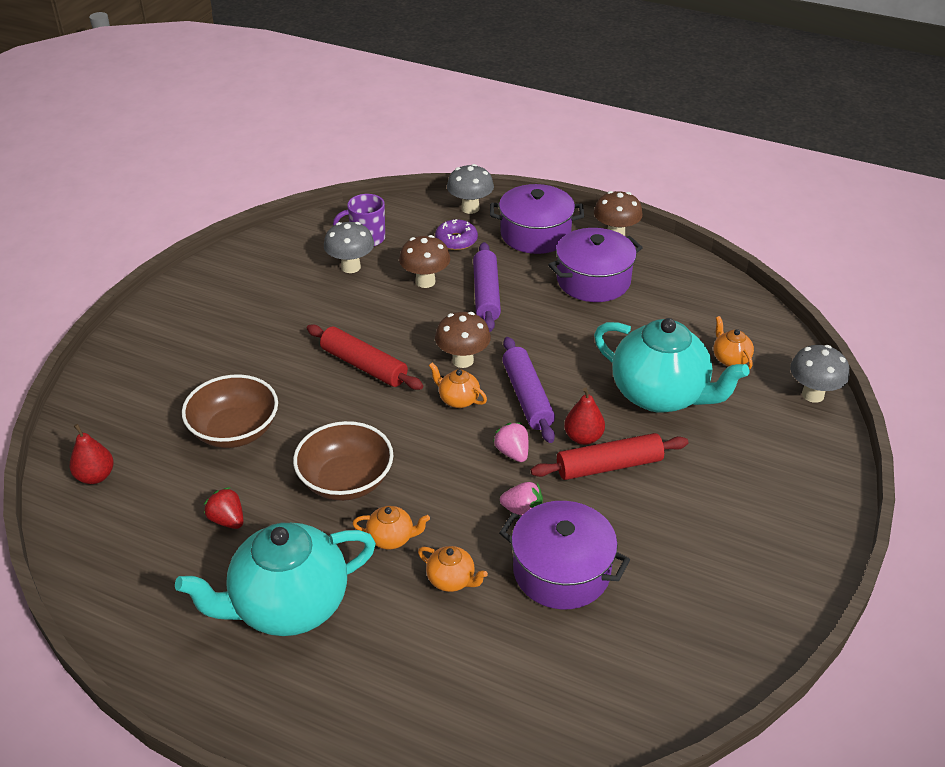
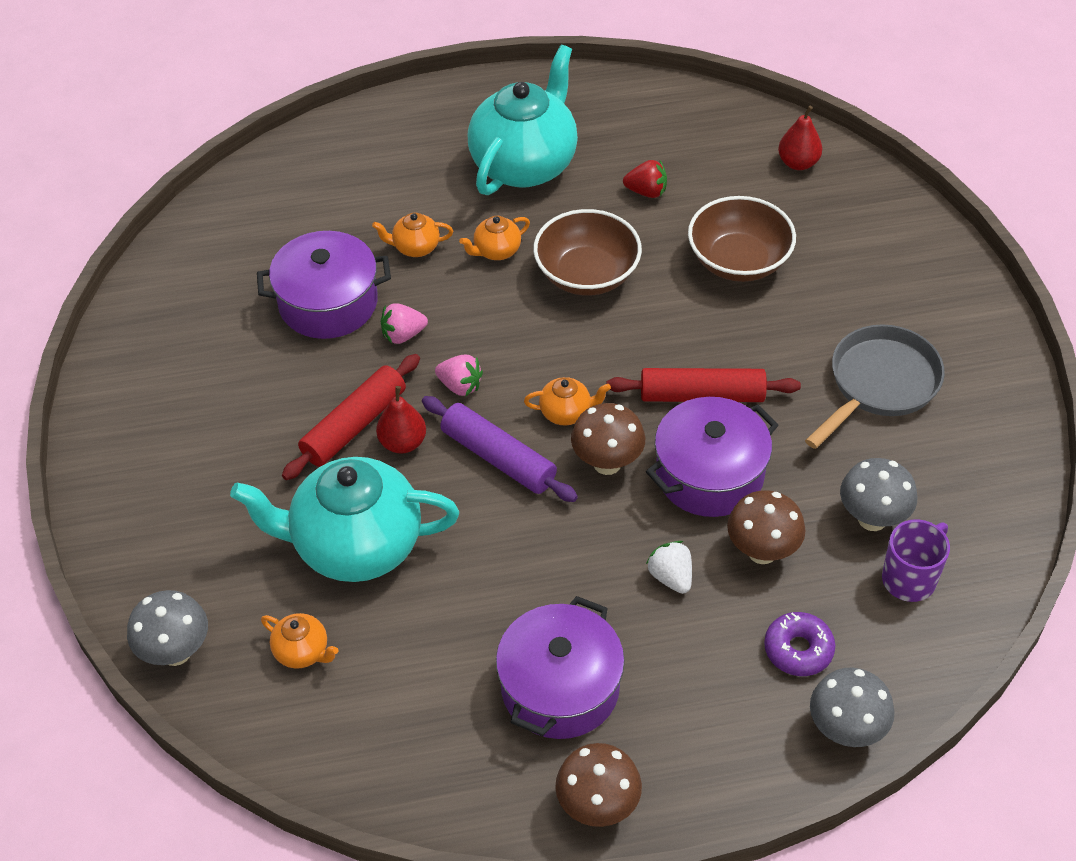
camera: 145 degrees right, 10 degrees up
purple rolling pin [473,242,501,332] -> white strawberry [646,541,692,594]
purple pot [490,184,584,254] -> purple pot moved to [646,397,778,517]
none -> grey pan [805,324,945,449]

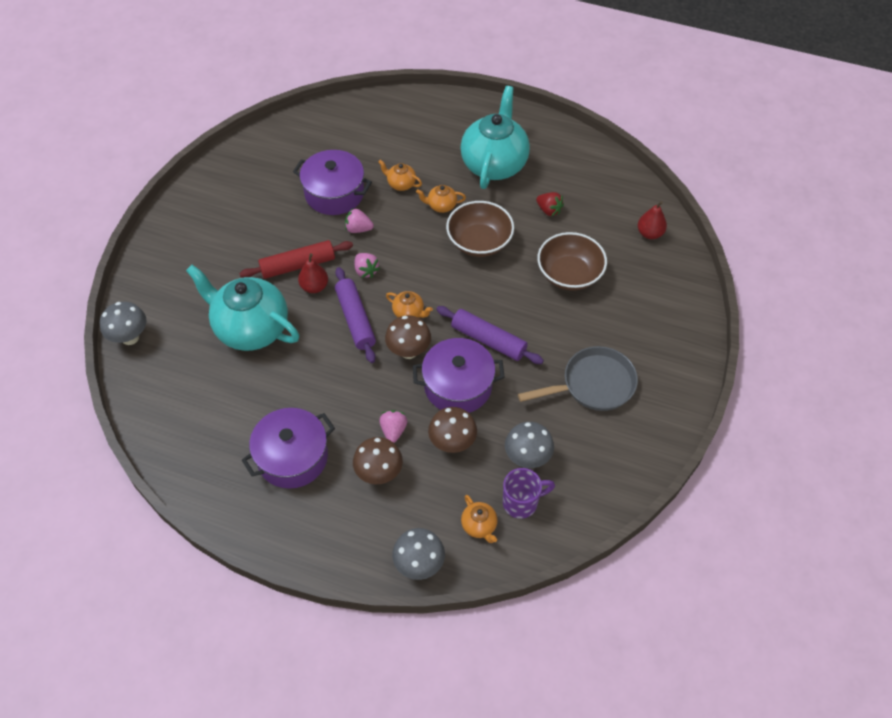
camera: 30 degrees right, 5 degrees up
orange teapot [261,613,338,668] -> orange teapot moved to [461,495,498,543]
turquoise teapot [468,45,578,195] -> turquoise teapot turned 45 degrees counterclockwise [460,86,530,189]
brown mushroom [555,743,642,827] -> brown mushroom moved to [353,437,403,484]
red rolling pin [607,368,801,402] -> purple rolling pin [436,306,544,364]
white strawberry [646,541,692,594] -> pink strawberry [379,410,408,443]
purple donut [764,612,835,676] -> none

